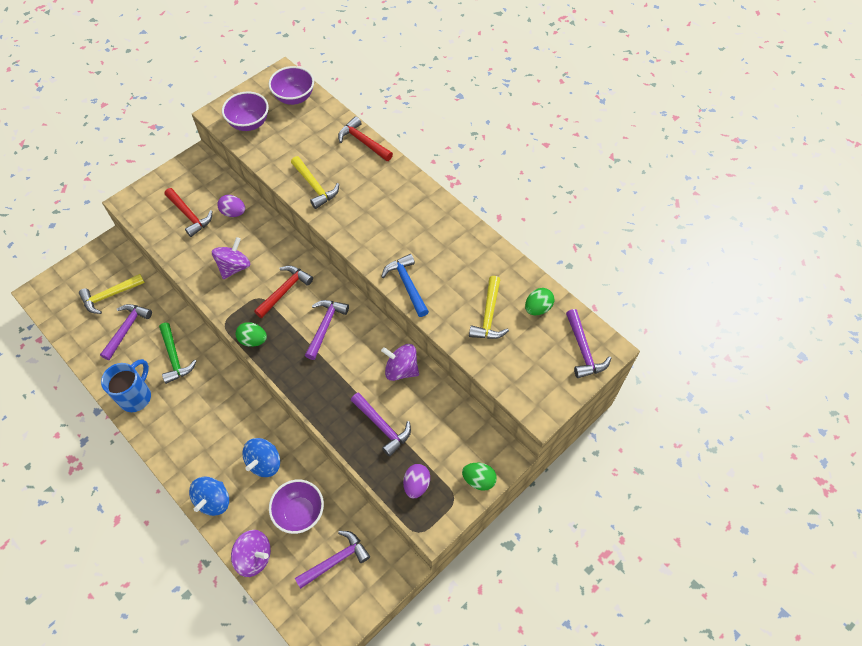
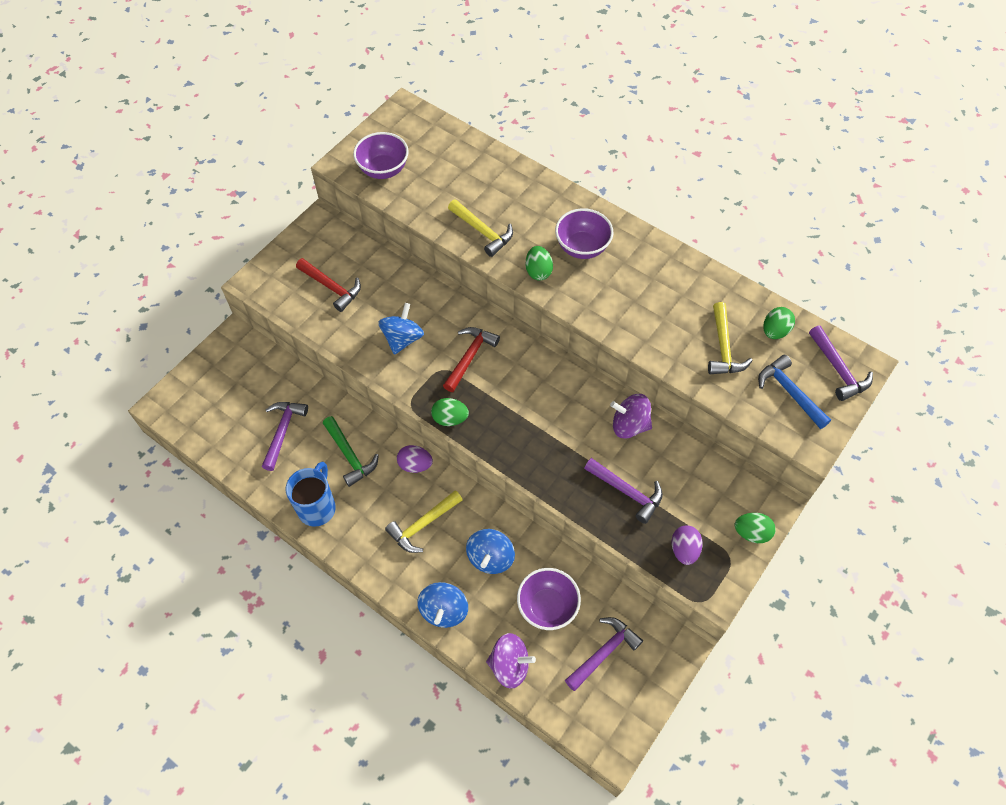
camera: 10 degrees left, 0 degrees up
yellow hammer [79,274,145,314] -> yellow hammer moved to [385,490,462,553]
purple spinning top [212,237,250,279] -> blue spinning top [378,303,424,355]
purple egg [217,195,245,217] -> purple egg moved to [397,445,433,473]
purple bowl [269,66,314,105] -> purple bowl moved to [555,208,613,259]
purple hammer [305,300,349,360] -> none
red hammer [338,116,393,161] -> none
blue hammer [381,254,429,317] -> blue hammer moved to [758,355,831,429]
none -> green egg [526,246,553,281]

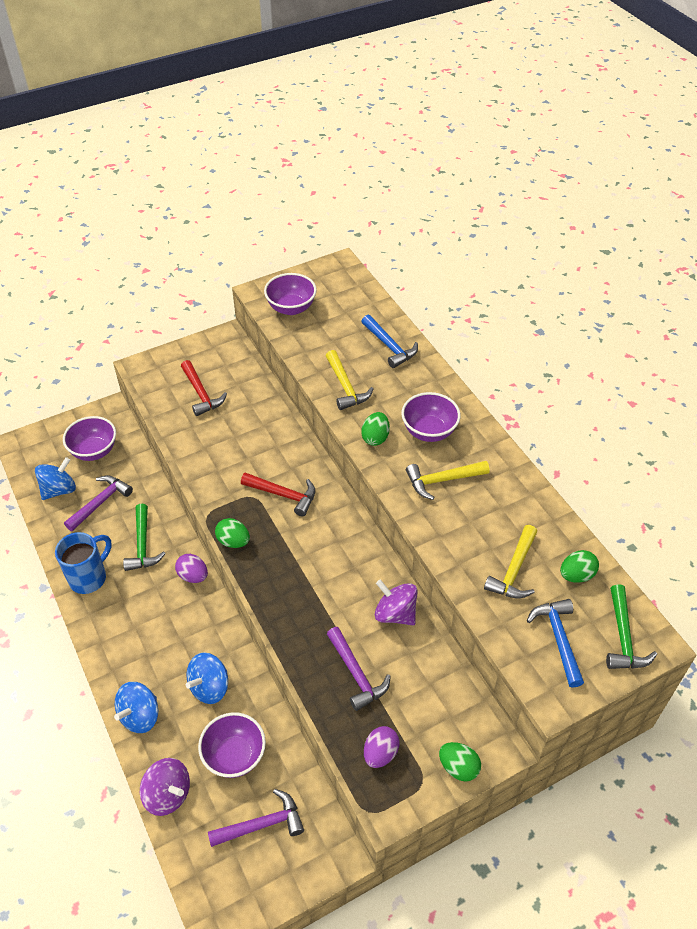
camera: 25 degrees right, 10 degrees down
blue spinning top [378,303,424,355] -> blue spinning top moved to [35,457,76,500]
yellow hammer [385,490,462,553] -> yellow hammer moved to [406,461,490,500]
red hammer [443,327,500,392] -> red hammer turned 60 degrees clockwise [241,472,315,516]
purple hammer [809,325,873,401] -> green hammer [606,585,657,669]
none -> purple bowl [63,416,116,461]
none -> blue hammer [361,315,418,368]

